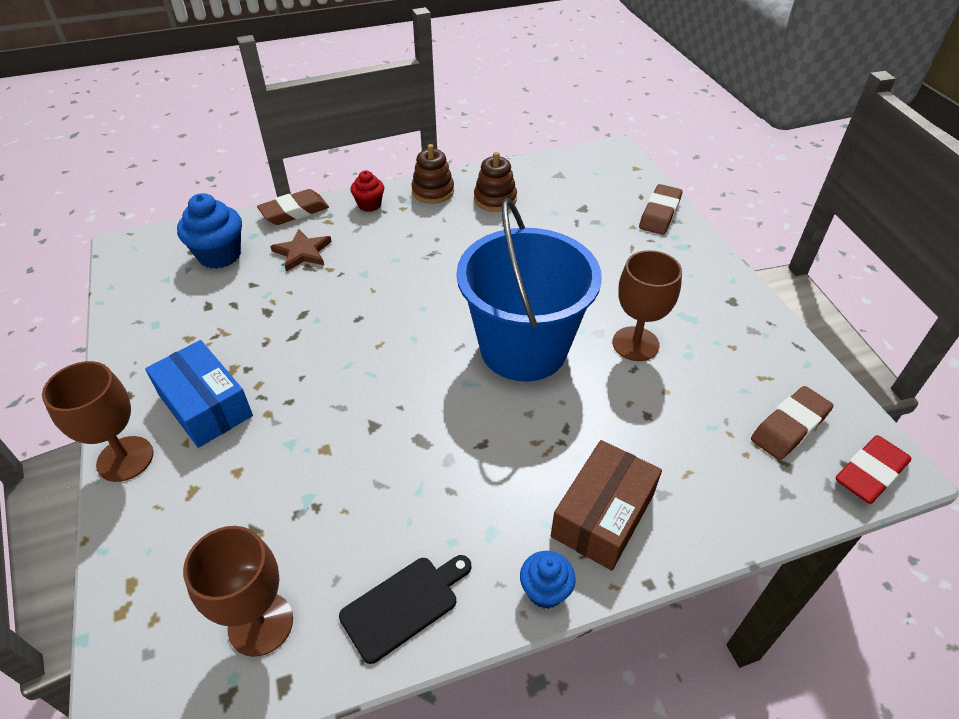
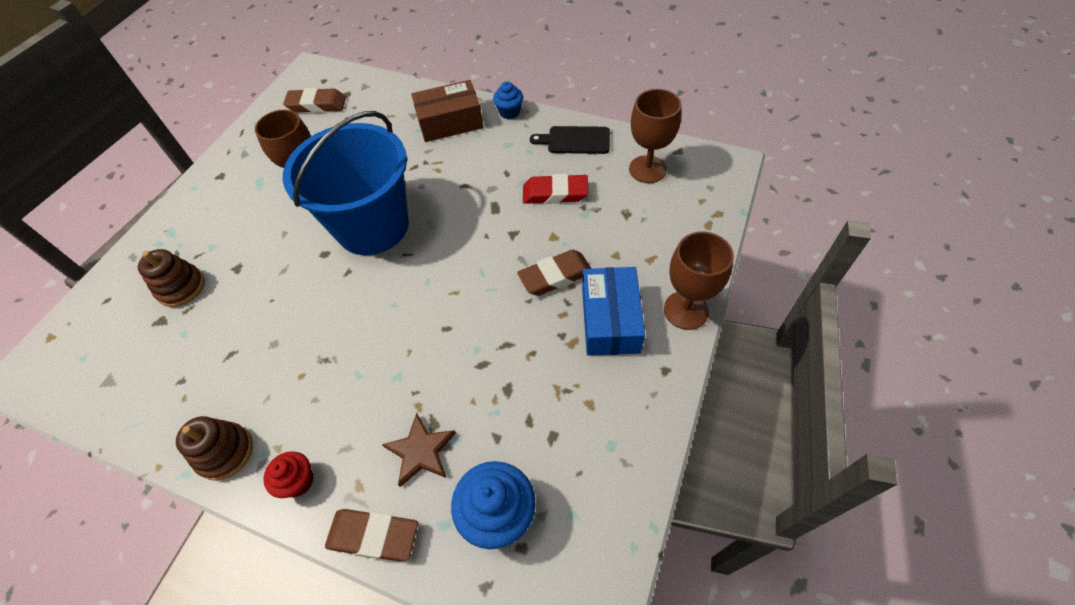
camera: 135 degrees left, 10 degrees up
brown stacking toy [474,152,517,212] -> brown stacking toy moved to [138,249,205,307]
brown eraser [639,184,682,235] -> brown eraser moved to [517,250,592,296]
red eraser [836,435,912,504] -> red eraser moved to [523,174,589,204]

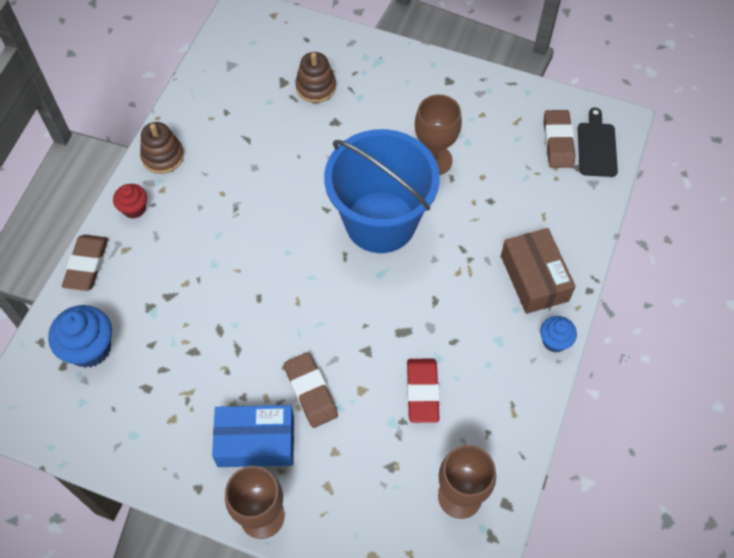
camera: 85 degrees right, 5 degrees up
brown star [382,413,456,487] -> none
black cutting board [530,126,610,154] -> black cutting board moved to [578,108,618,177]

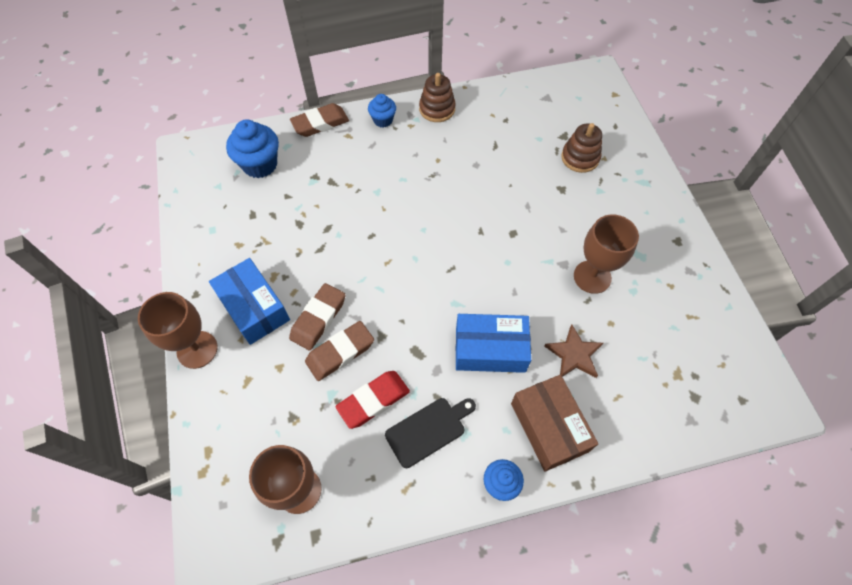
camera: 55 degrees right, 0 degrees up
red cupcake [113,184,147,219] -> blue cupcake [368,94,396,128]
blue bucket [324,129,440,253] -> none
brown box [501,228,576,314] -> brown box turned 60 degrees counterclockwise [511,375,598,472]
brown eraser [544,110,575,168] -> brown eraser moved to [305,321,374,381]
black cutting board [578,108,618,177] -> black cutting board moved to [385,398,476,468]
none -> blue box [456,314,531,373]
none -> brown star [544,324,603,378]

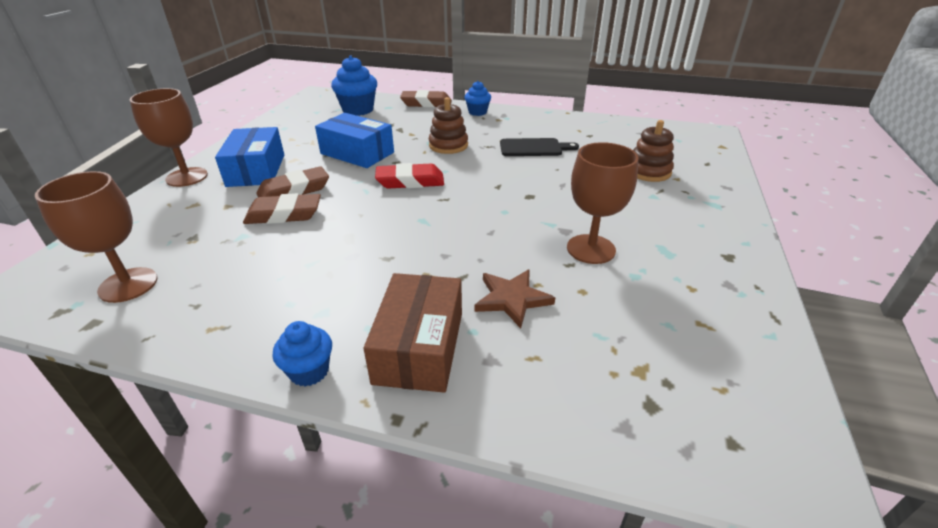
camera: 30 degrees right, 25 degrees down
red eraser [336,371,410,429] -> red eraser moved to [375,163,444,189]
black cutting board [385,398,476,468] -> black cutting board moved to [500,138,579,156]
brown stacking toy [419,73,456,122] -> brown stacking toy moved to [429,97,468,154]
blue box [456,314,531,373] -> blue box moved to [315,113,394,168]

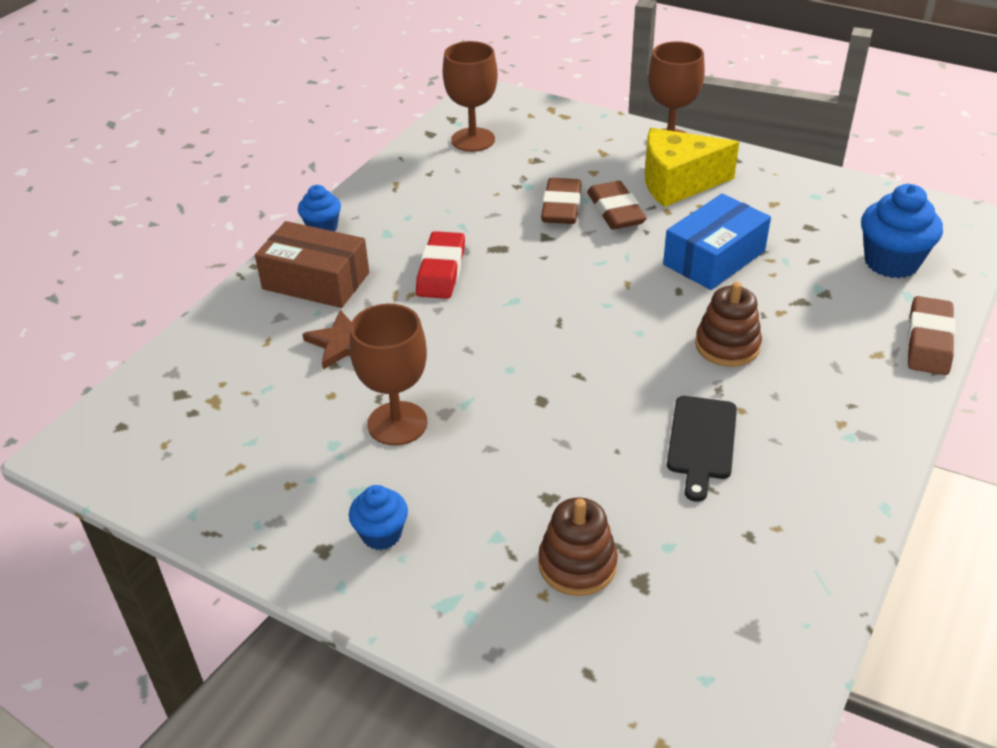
camera: 105 degrees right, 5 degrees up
blue box [215,127,284,187] -> yellow cheese [645,128,739,207]
red eraser [375,163,444,189] -> red eraser moved to [416,231,465,299]
blue cupcake [465,81,491,116] -> blue cupcake moved to [349,485,408,550]

